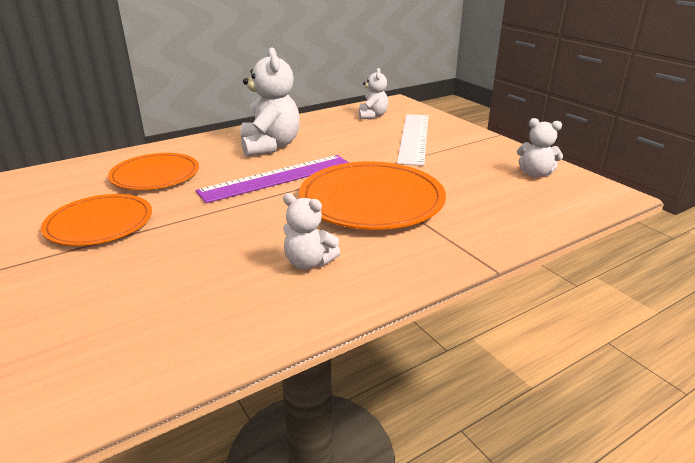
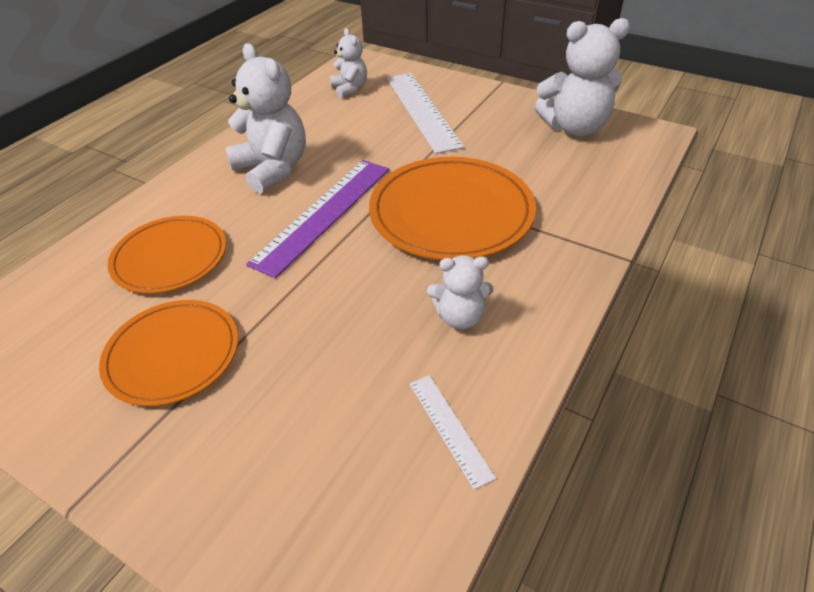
camera: 25 degrees left, 15 degrees up
white teddy bear [517,118,563,178] -> white teddy bear [535,18,630,136], size x1.76
none -> white ruler [410,375,496,490]

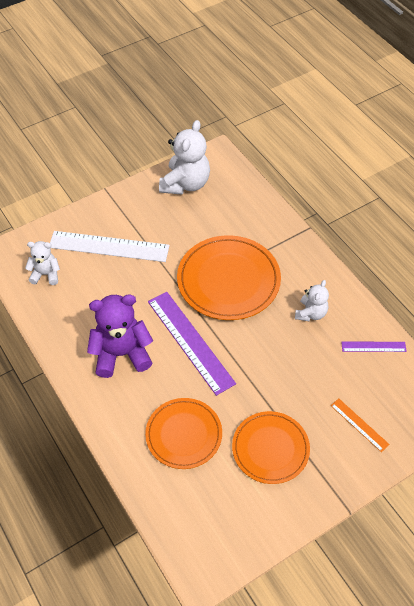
camera: 65 degrees left, 10 degrees up
white teddy bear [225,43,306,194] -> purple teddy bear [87,294,153,378]
white ruler [410,375,496,490] -> purple ruler [341,342,407,352]
none -> orange ruler [331,398,389,452]

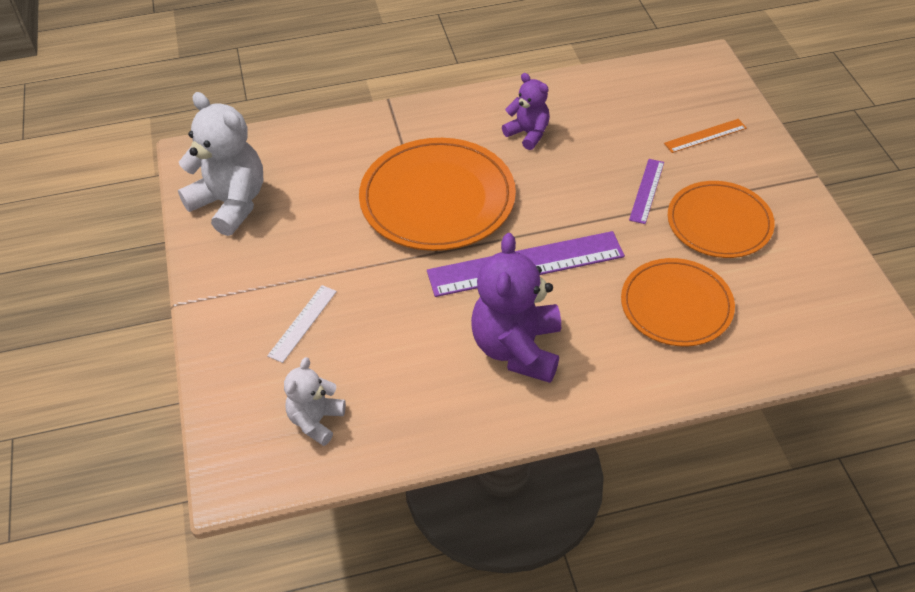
camera: 70 degrees left, 5 degrees down
white ruler [50,231,170,262] -> white ruler [267,285,337,363], size x0.49
white teddy bear [295,280,329,321] -> purple teddy bear [502,73,550,150]
purple ruler [341,342,407,352] -> purple ruler moved to [629,159,664,224]

